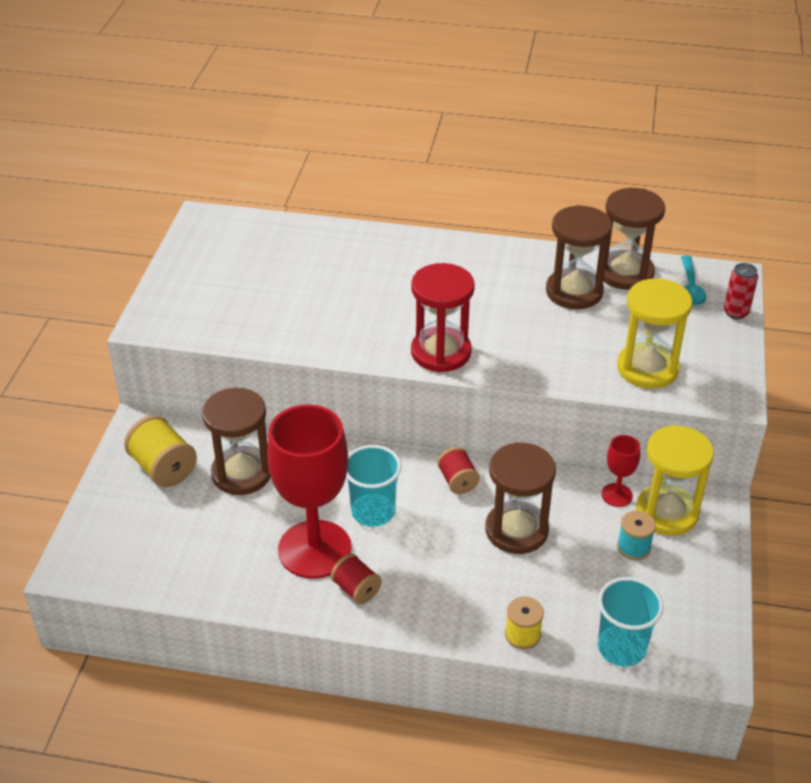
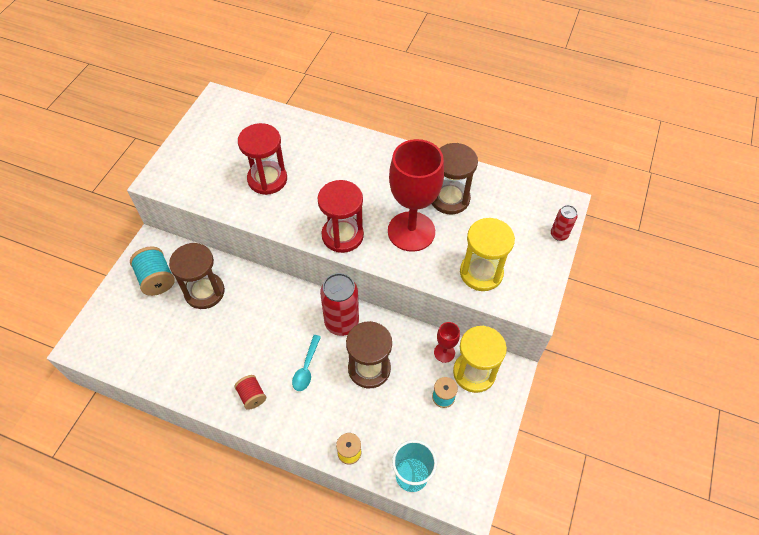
camera: 10 degrees right, 15 degrees up
yellow spool [124,415,197,487] -> turquoise spool [130,246,175,296]
red goblet [267,404,352,579] -> red goblet moved to [388,139,444,252]
turquoise cup [346,445,401,527] -> none
red spool [437,447,480,494] -> red can [320,273,359,336]
brown hourglass [603,188,665,290] -> none
turquoise spoon [681,255,706,306] -> turquoise spoon moved to [292,335,321,391]
none -> red hourglass [238,123,287,195]

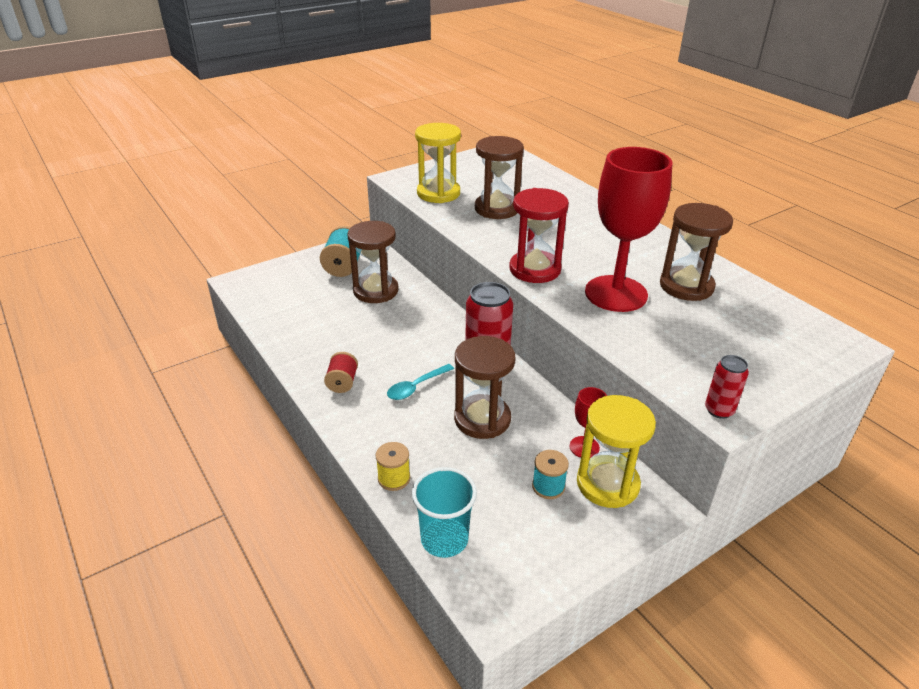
camera: 35 degrees right, 20 degrees down
red hourglass [238,123,287,195] -> brown hourglass [475,136,524,219]
yellow hourglass [460,218,515,291] -> yellow hourglass moved to [415,123,461,203]
red can [551,205,578,241] -> red can moved to [705,355,749,419]

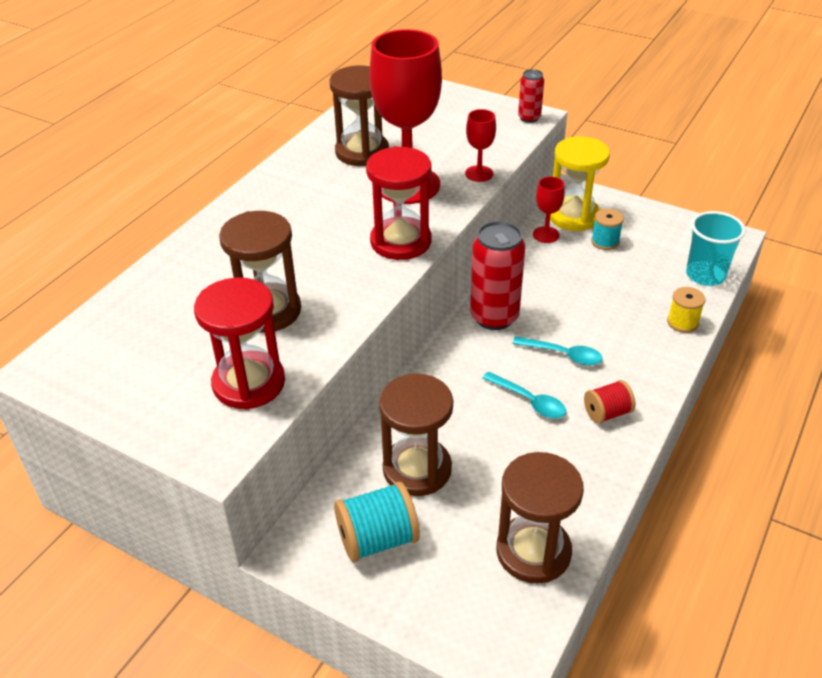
camera: 115 degrees left, 5 degrees up
yellow hourglass [415,123,461,203] -> red hourglass [194,277,285,409]
brown hourglass [454,336,515,439] -> brown hourglass moved to [496,452,584,584]
none -> red goblet [465,109,496,182]
none -> turquoise spoon [483,372,566,419]

